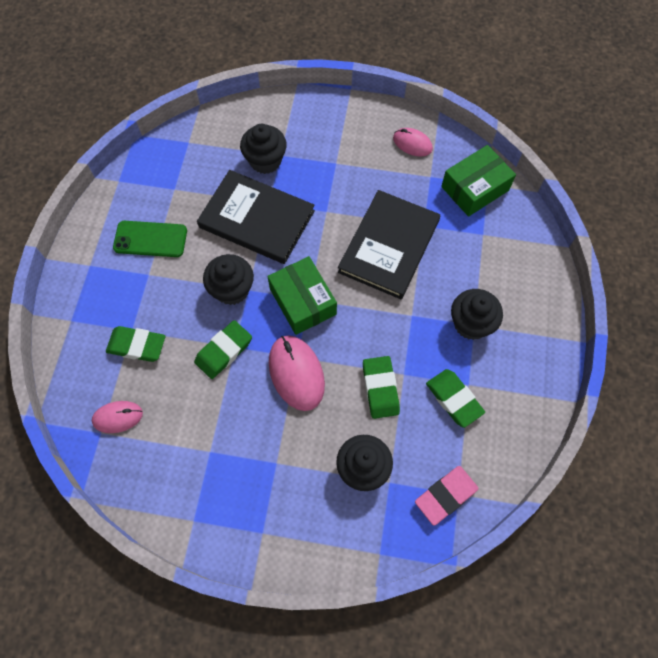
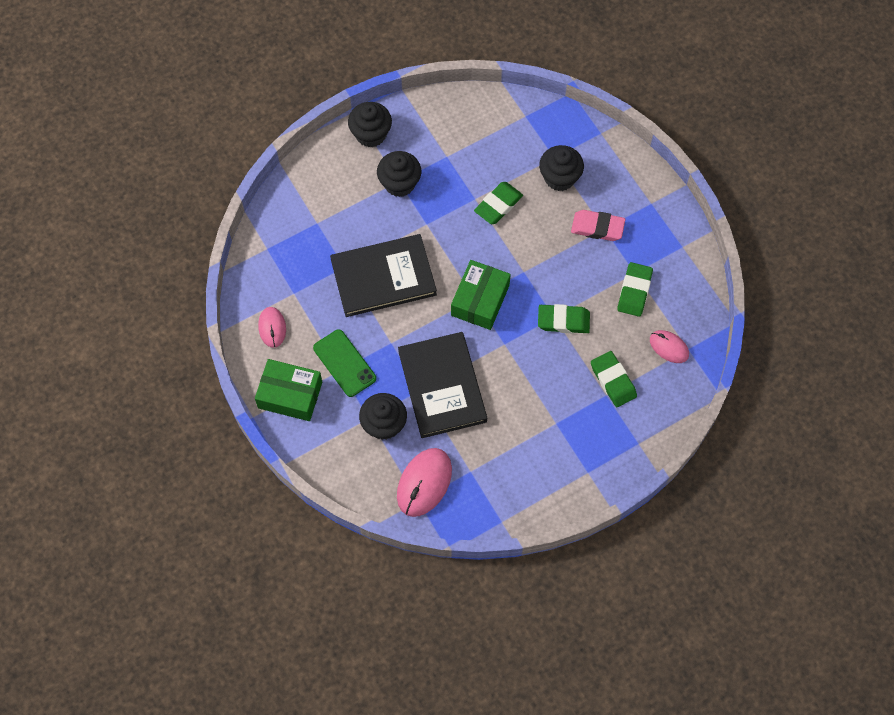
camera: 130 degrees left, 0 degrees up
green phone [113,221,187,257] -> green phone moved to [313,329,376,397]
black cupcake [203,254,254,305] -> black cupcake moved to [348,102,392,147]
pink mouse [269,335,325,411] -> pink mouse moved to [397,448,452,517]
pink eraser [415,466,479,526] -> pink eraser moved to [571,210,626,241]
green eraser [426,369,485,428] -> green eraser moved to [617,262,653,317]
green box [441,145,516,217] -> green box moved to [255,359,322,421]

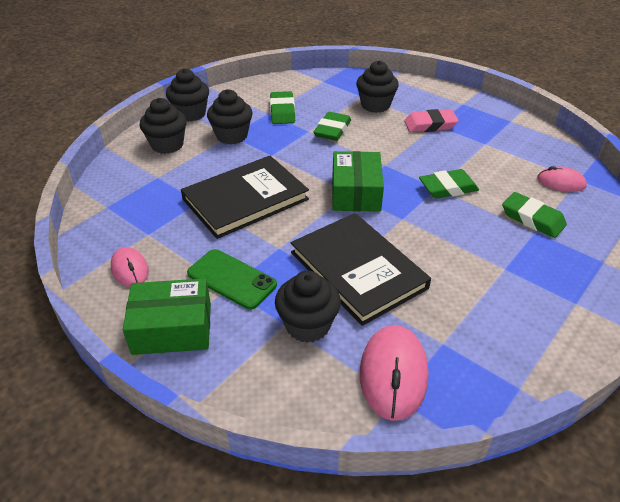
camera: 20 degrees left, 25 degrees down
green eraser [617,262,653,317] -> green eraser moved to [270,91,295,124]
none -> black cupcake [140,98,187,154]

